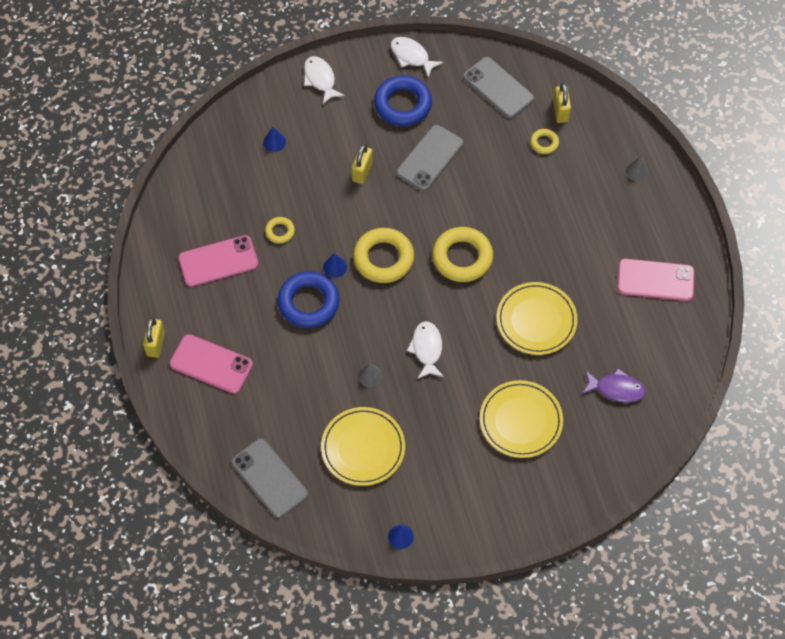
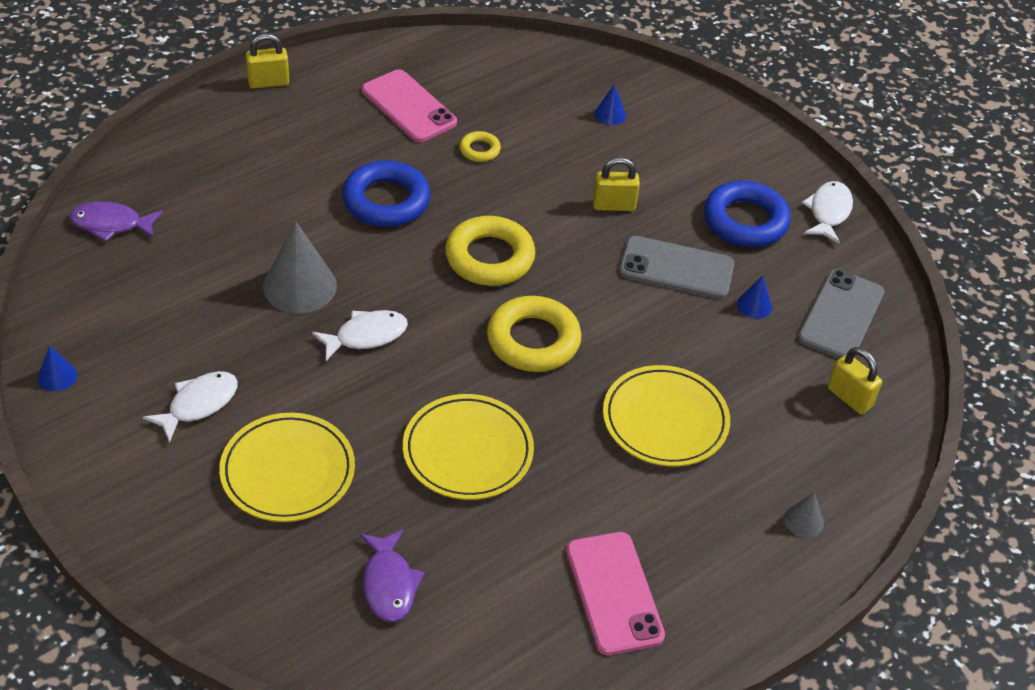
camera: 65 degrees right, 15 degrees down
pink phone [170,334,253,394] -> none
grey phone [231,439,308,518] -> purple fish [70,201,163,241]
white fish [304,56,345,104] -> white fish moved to [143,371,238,443]
yellow plate [321,407,405,486] -> yellow plate moved to [603,365,730,467]
blue cone [323,253,347,278] -> blue cone moved to [737,275,772,319]
grey cone [358,363,382,387] -> grey cone [263,221,337,313], size x2.04
yellow ring [530,129,559,154] -> none
yellow padlock [553,82,571,123] -> yellow padlock turned 75 degrees clockwise [828,347,882,414]

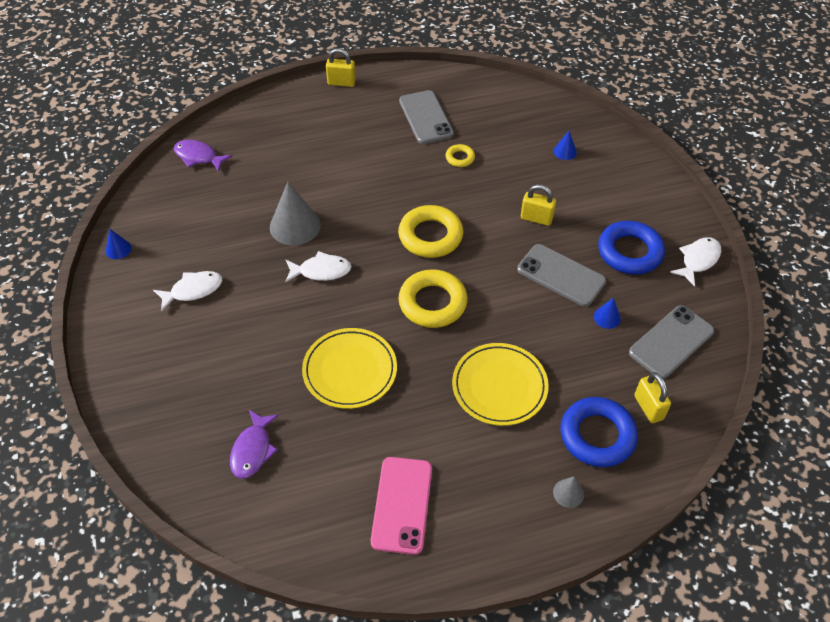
camera: 25 degrees right, 5 degrees up
yellow plate [219,413,355,522] -> none
blue ring [342,160,430,227] -> blue ring moved to [560,397,638,467]
pink phone [362,69,457,142] -> grey phone [399,90,454,144]

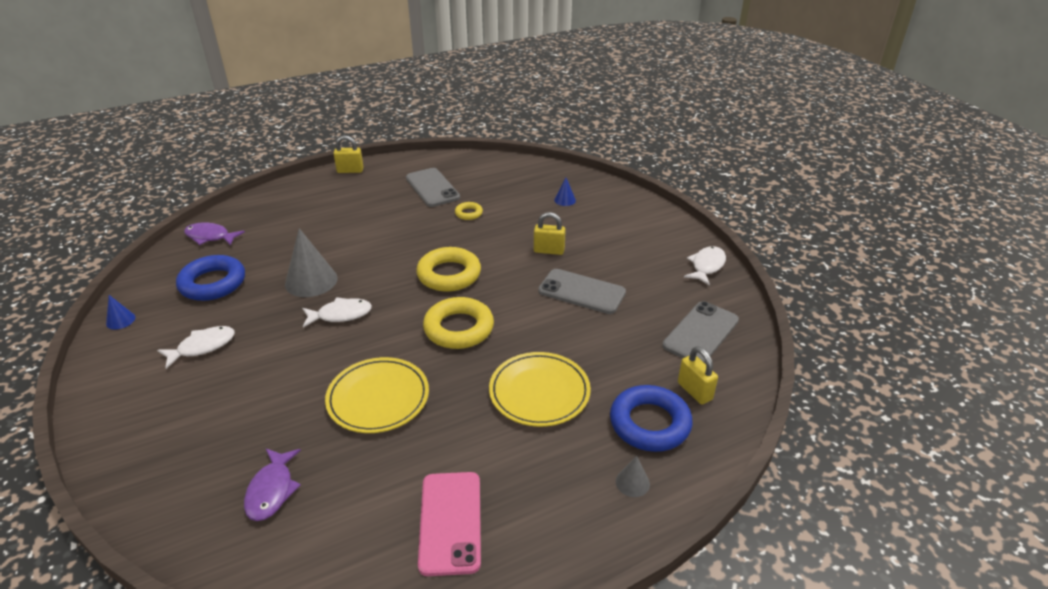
camera: 10 degrees left, 15 degrees down
blue cone [594,298,621,329] -> none
blue ring [598,221,665,275] -> blue ring moved to [176,255,245,301]

